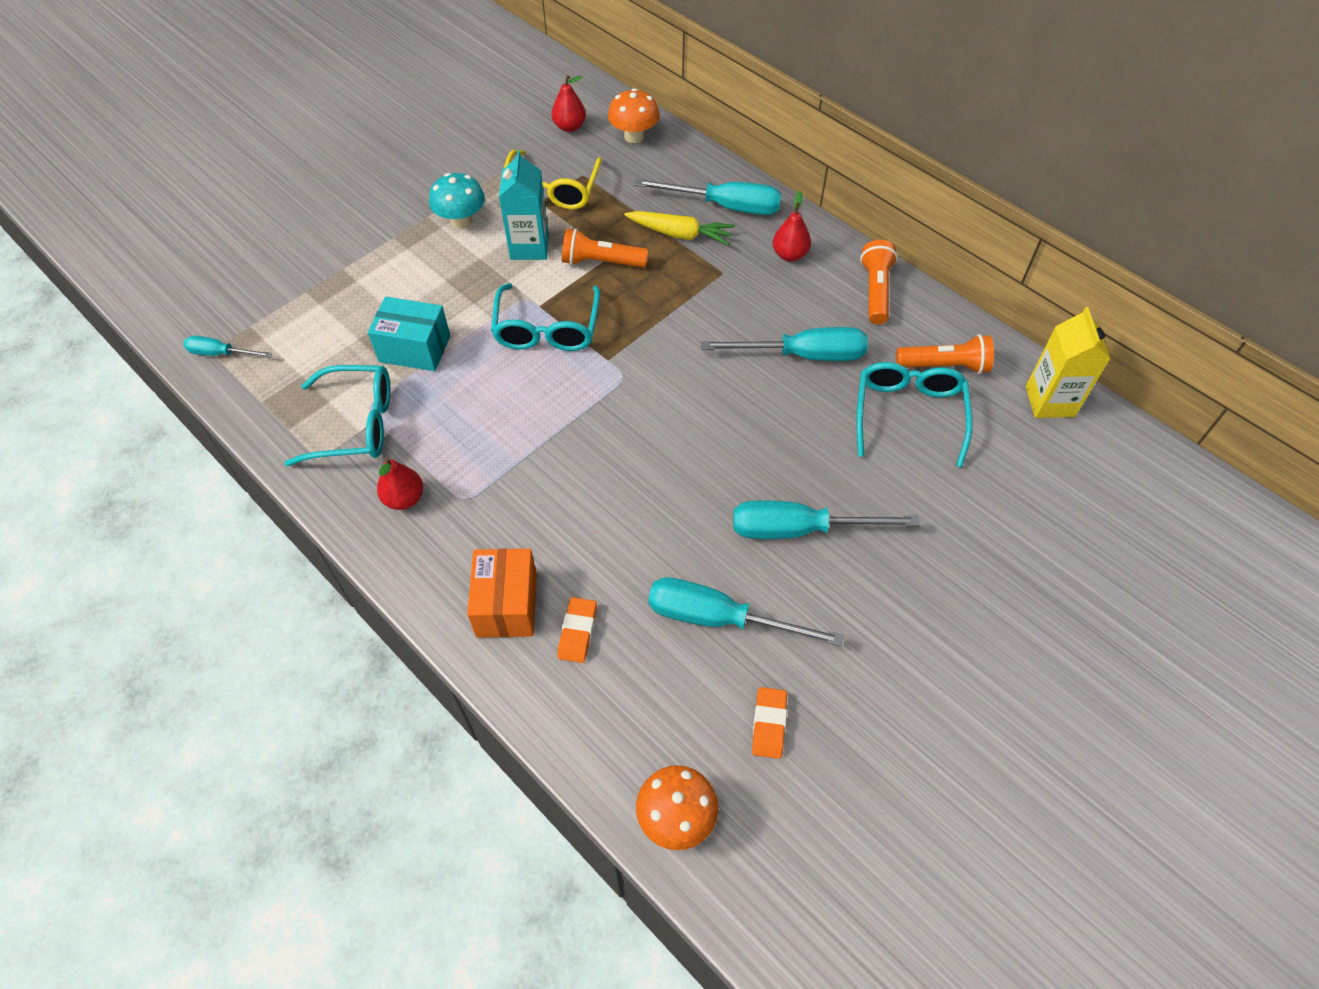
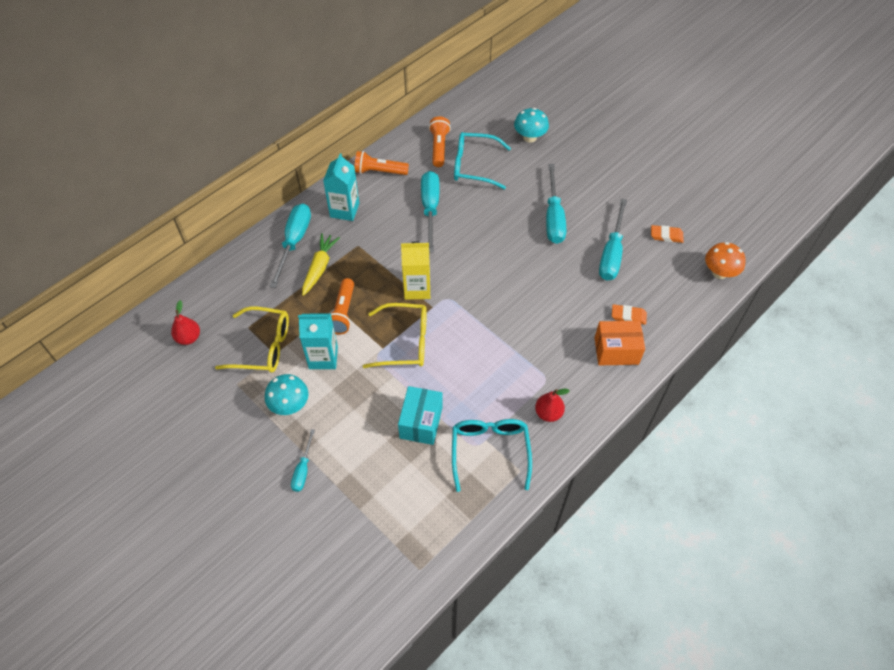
camera: 90 degrees left, 0 degrees up
turquoise screwdriver [183,336,272,357] -> turquoise screwdriver moved to [291,429,315,492]
turquoise glasses [491,283,600,351] -> yellow glasses [362,303,427,368]
orange mushroom [608,88,660,143] -> none
red pear [773,191,811,262] -> turquoise carton [323,153,359,221]
yellow carton [1026,307,1110,418] -> yellow carton moved to [401,241,430,300]
none -> turquoise mushroom [514,108,549,143]

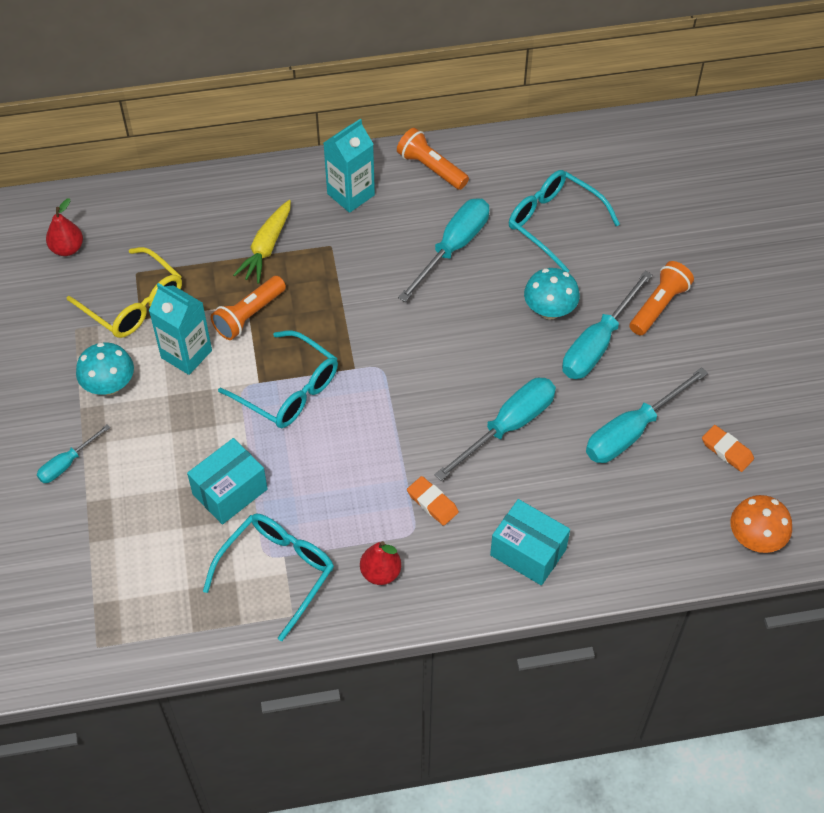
camera: 35 degrees right, 0 degrees up
turquoise screwdriver [269,203,311,288] -> turquoise screwdriver moved to [434,377,556,481]
yellow carrot [302,233,340,296] -> yellow carrot turned 150 degrees clockwise [233,200,291,284]
yellow glasses [362,303,427,368] -> turquoise glasses [218,330,338,428]
yellow carton [401,241,430,300] -> none
orange flashlight [429,116,451,167] -> orange flashlight moved to [630,261,694,335]
turquoise mushroom [514,108,549,143] -> turquoise mushroom moved to [524,268,580,320]
orange box [595,321,645,365] -> turquoise box [490,499,570,585]
orange eraser [612,304,647,325] -> orange eraser moved to [407,476,459,526]

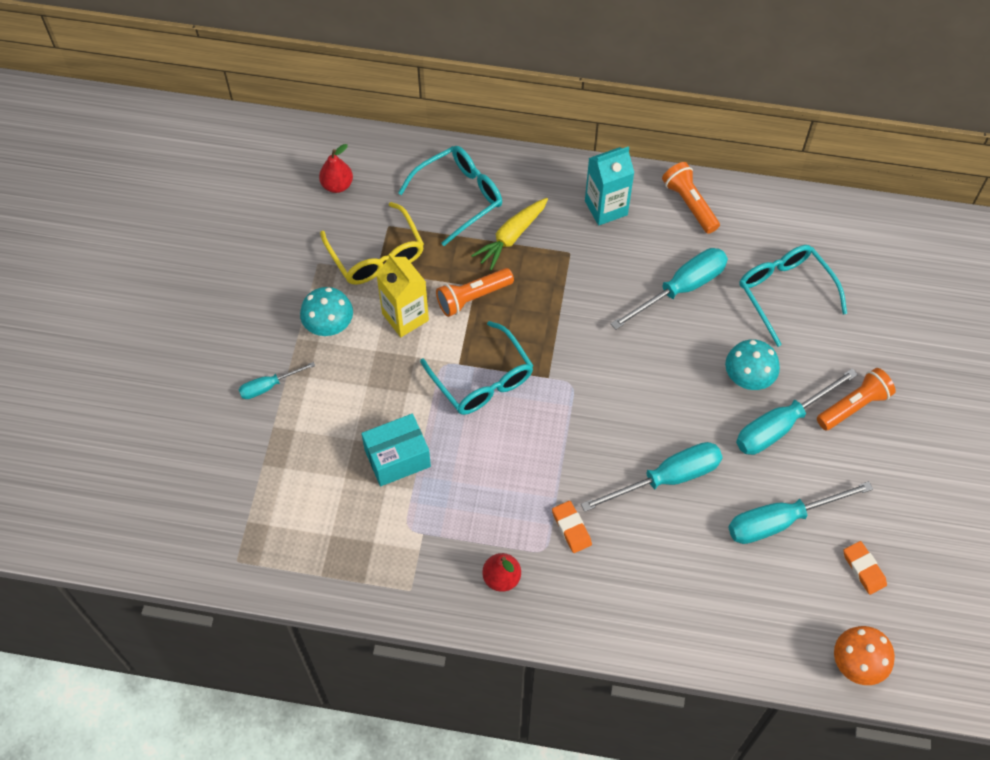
camera: 20 degrees right, 5 degrees up
turquoise carton [149,283,212,375] -> yellow carton [376,253,429,337]
turquoise glasses [203,514,334,641] -> turquoise glasses moved to [398,146,502,246]
turquoise box [490,499,570,585] -> none

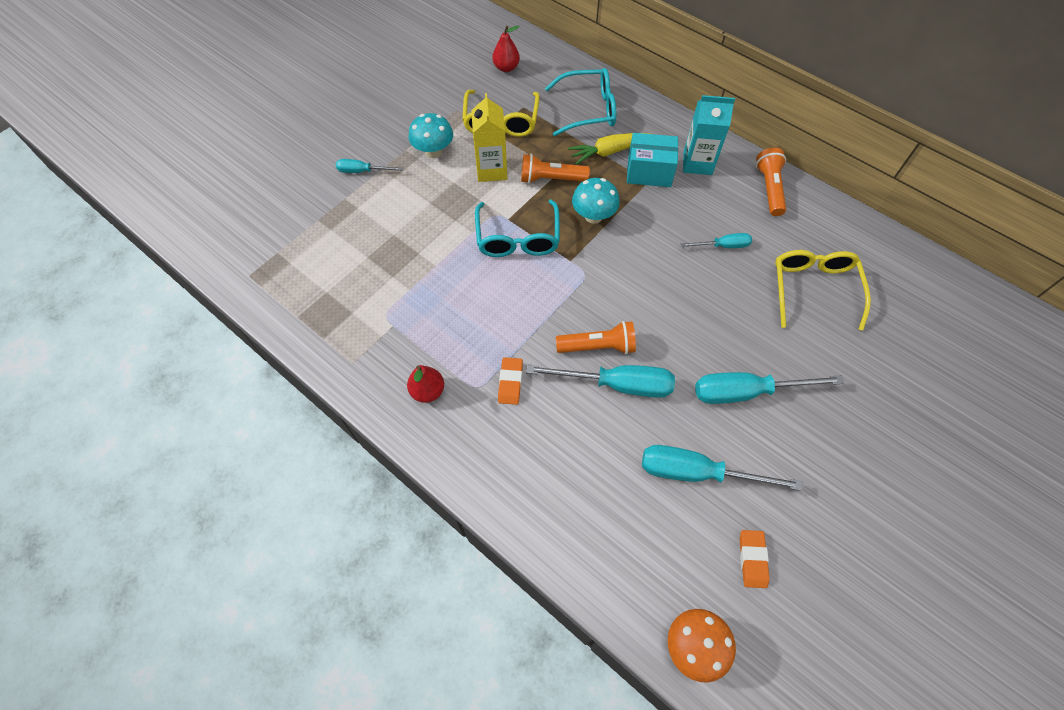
camera: 30 degrees right, 0 degrees up
turquoise box [361,414,431,486] -> turquoise box moved to [627,133,678,187]
turquoise screwdriver [610,248,728,330] -> turquoise screwdriver [681,233,752,248], size x0.55
turquoise mushroom [725,339,780,390] -> turquoise mushroom moved to [572,178,620,224]
turquoise glasses [739,245,847,347] -> yellow glasses [775,250,871,330]
orange flashlight [817,368,896,430] -> orange flashlight moved to [556,321,636,354]

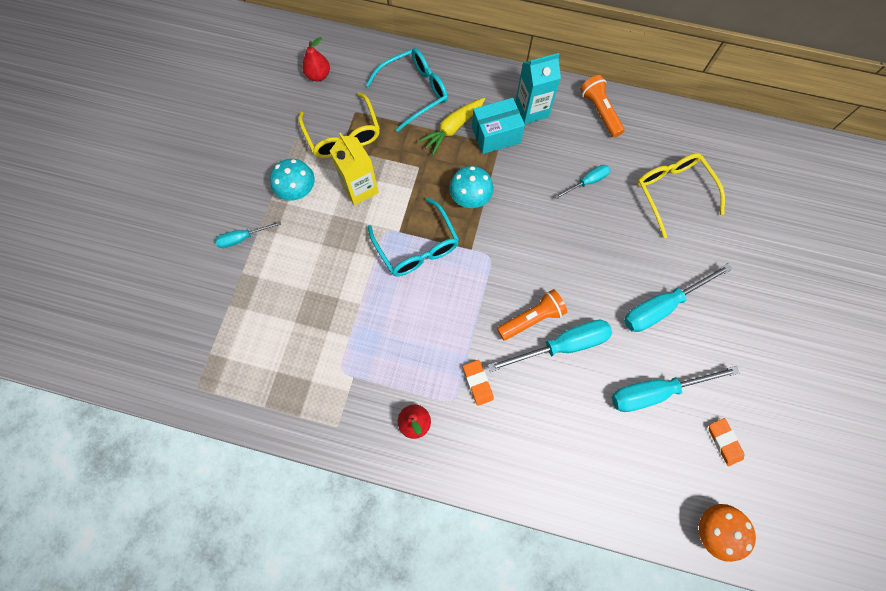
camera: 25 degrees left, 10 degrees up
orange flashlight [521,154,590,184] -> none

